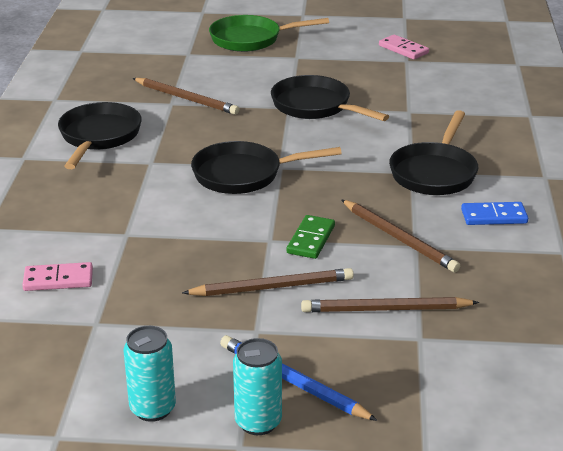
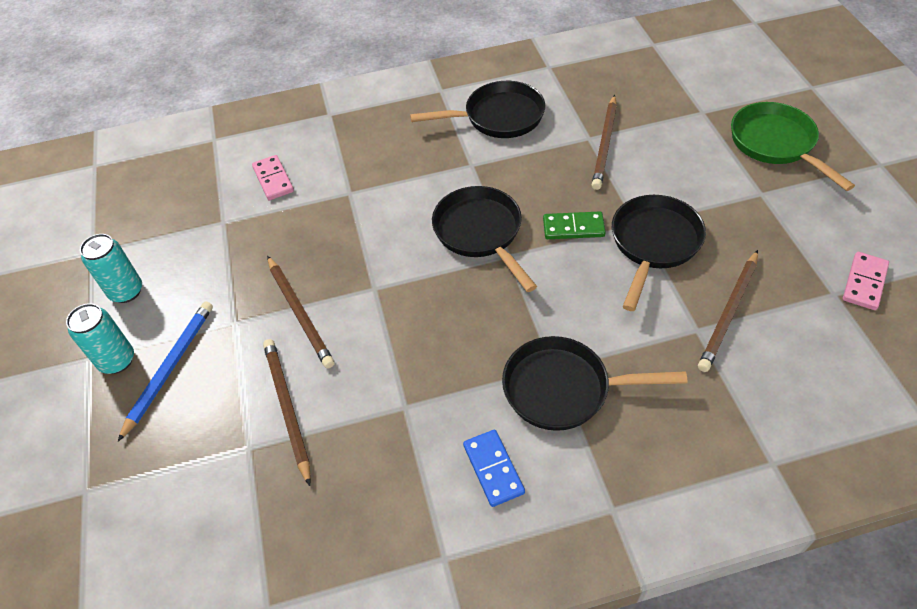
camera: 75 degrees right, 20 degrees up
green domino [287,215,335,259] -> green domino moved to [543,211,606,239]
brown pencil [342,200,460,272] -> brown pencil moved to [698,250,758,372]

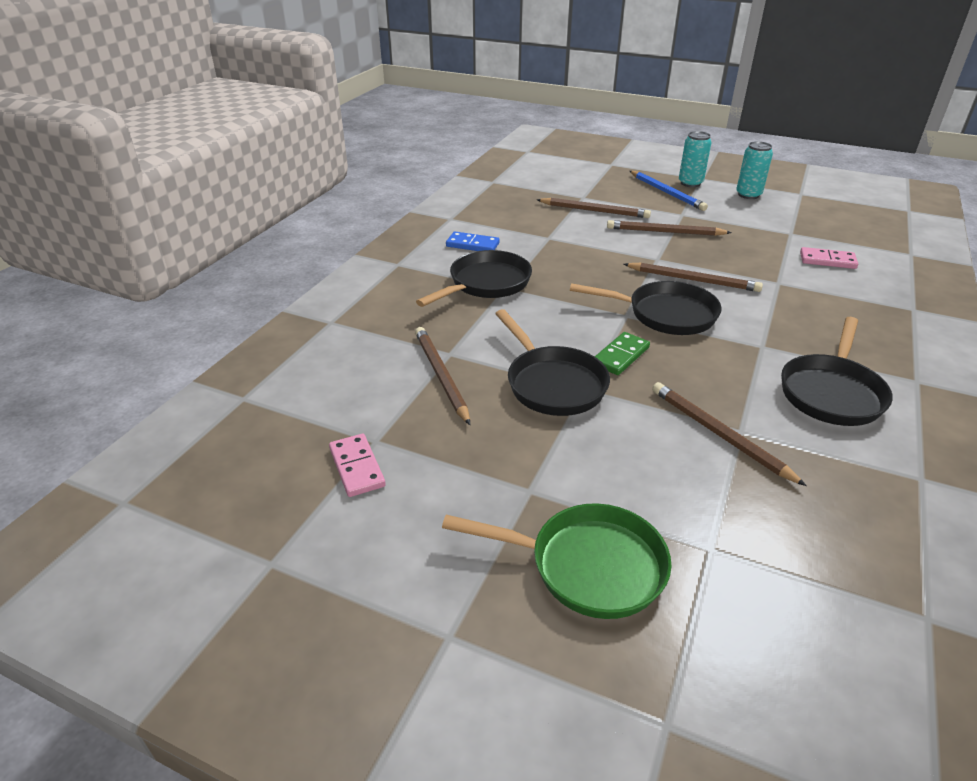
camera: 125 degrees right, 15 degrees down
none -> brown pencil [623,263,763,292]

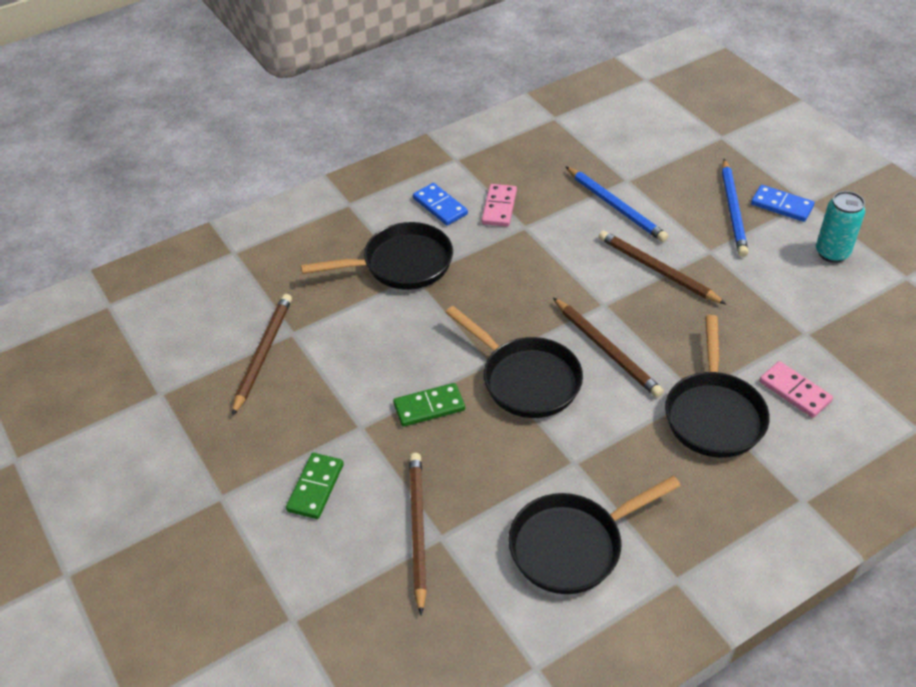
camera: 35 degrees right, 10 degrees up
pink domino [329,434,386,497] -> pink domino moved to [482,184,517,227]
green pan [442,503,672,619] -> none
black pan [495,309,610,416] -> black pan moved to [665,315,770,458]
brown pencil [537,198,651,218] -> blue pencil [565,166,669,242]
turquoise can [679,131,712,187] -> blue domino [751,185,814,222]
none -> green domino [286,453,344,519]

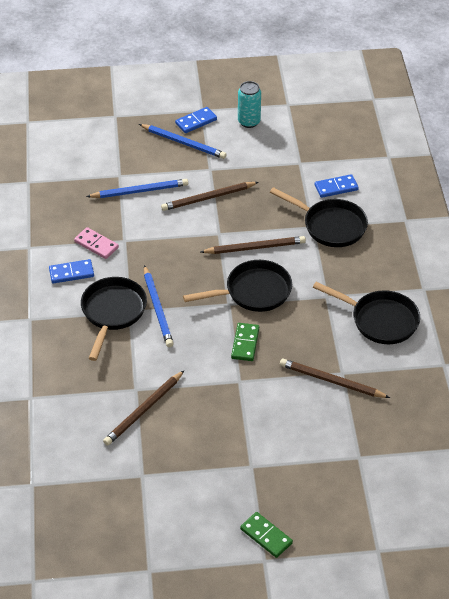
camera: 65 degrees left, 0 degrees up
brown pencil [232,294,292,416] -> brown pencil turned 90 degrees counterclockwise [103,370,185,446]
green domino [286,453,344,519] -> green domino moved to [240,512,293,558]
black pan [508,476,681,594] -> black pan turned 60 degrees counterclockwise [313,282,420,344]
pink domino [759,361,833,418] -> blue domino [315,174,359,198]
none -> blue pencil [144,265,174,347]

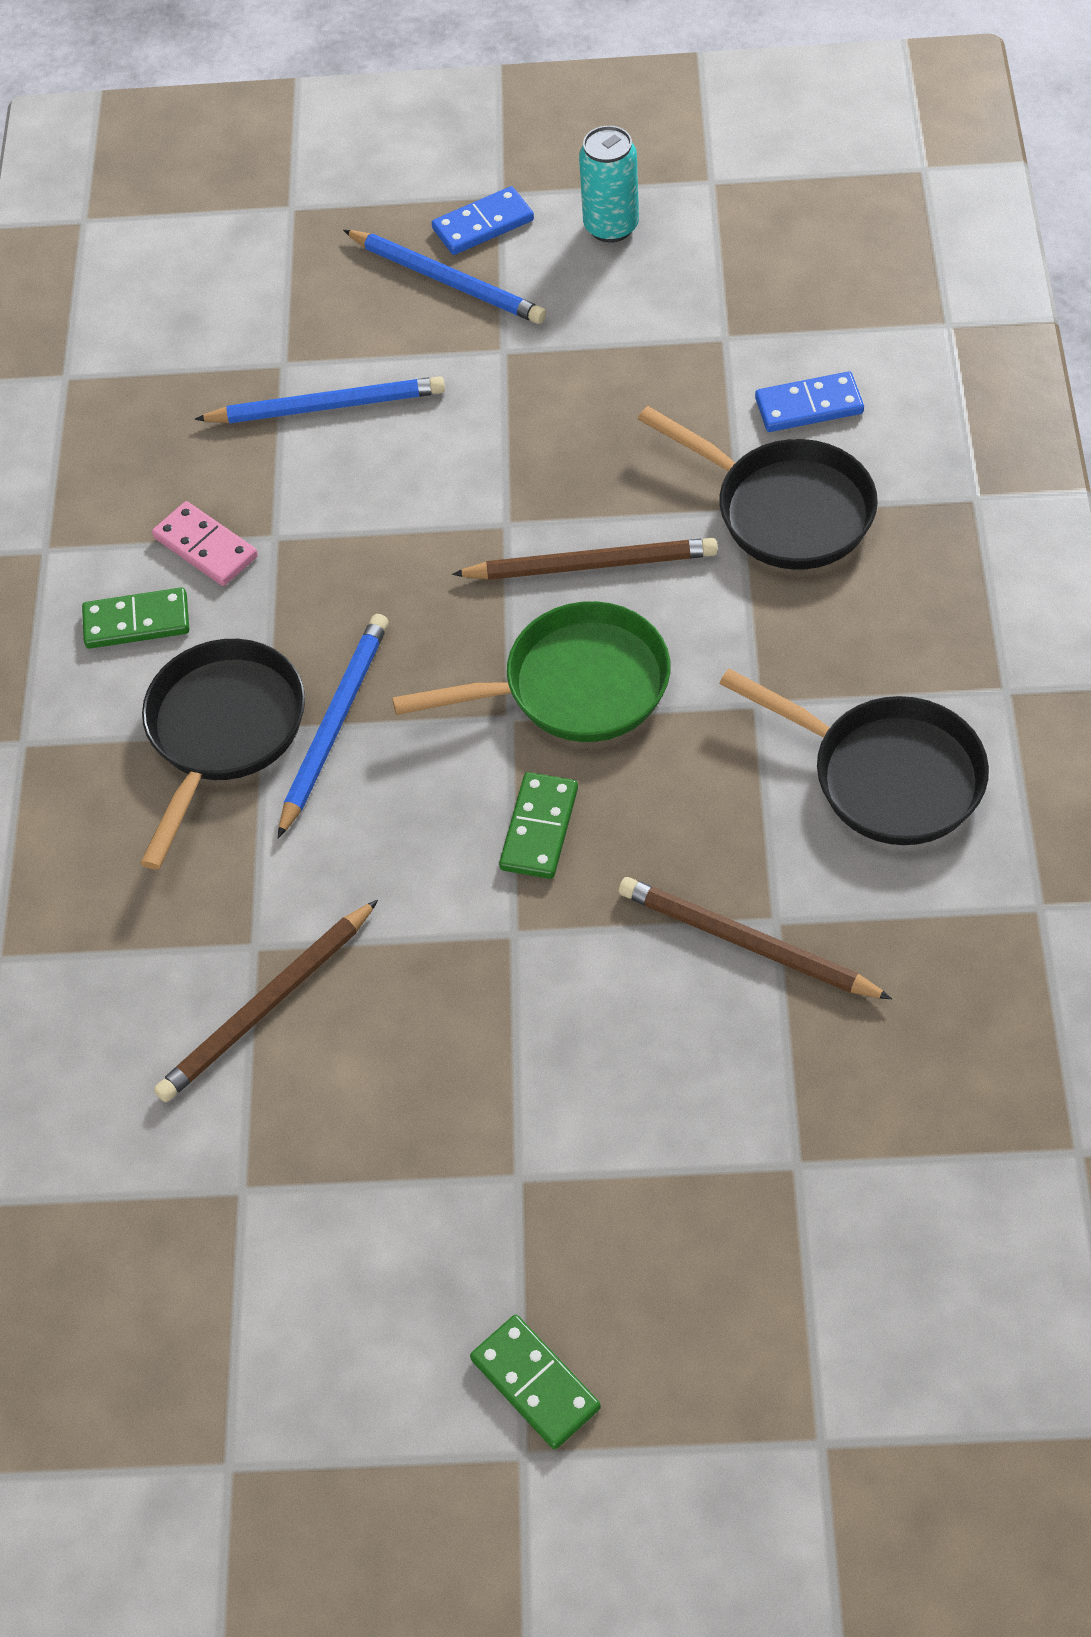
camera: 10 degrees right, 10 degrees up
blue domino [49,259,94,284] -> green domino [82,587,189,649]
blue pencil [144,265,174,347] -> blue pencil turned 150 degrees counterclockwise [278,614,388,838]
brown pencil [161,182,259,211] -> none
black pan [183,260,292,312] -> green pan [392,601,670,742]

